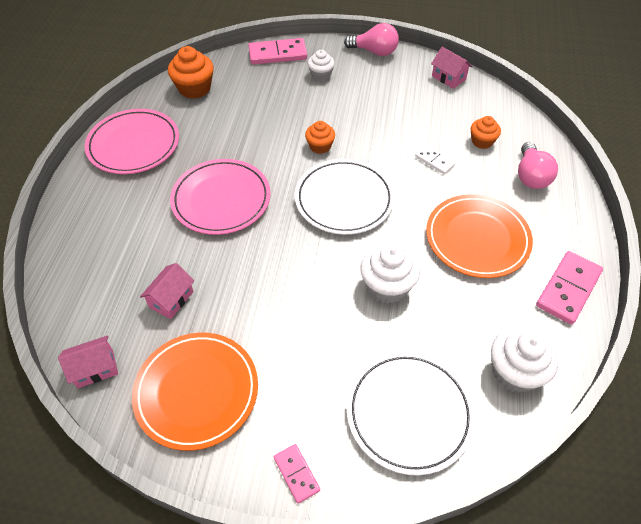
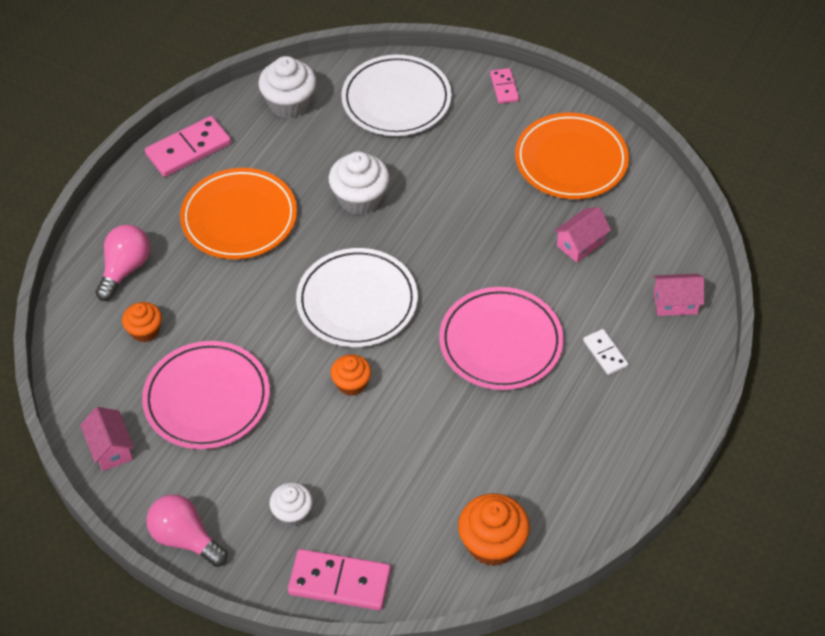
camera: 160 degrees left, 0 degrees up
pink house [58,336,118,388] -> pink house moved to [653,274,704,316]
pink plate [85,109,179,174] -> pink plate moved to [142,341,270,449]
white domino [415,145,455,174] -> white domino moved to [583,329,628,375]

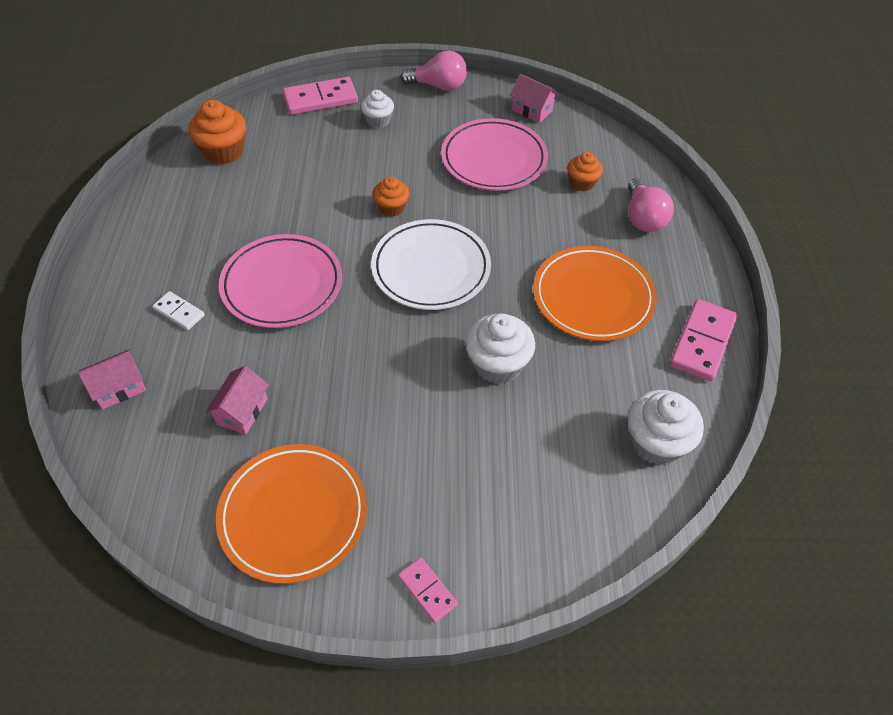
camera: 150 degrees right, 0 degrees up
white plate [341,55,452,136] -> none

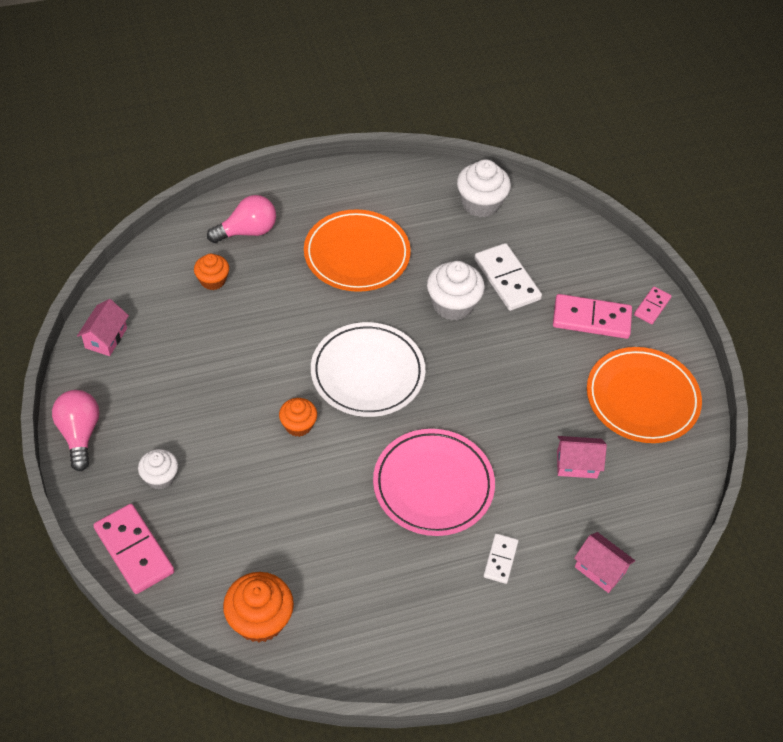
camera: 110 degrees left, 0 degrees up
pink plate [441,118,548,191] -> none
pink domino [670,299,738,382] -> pink domino moved to [553,294,632,339]
none -> white domino [474,243,542,311]

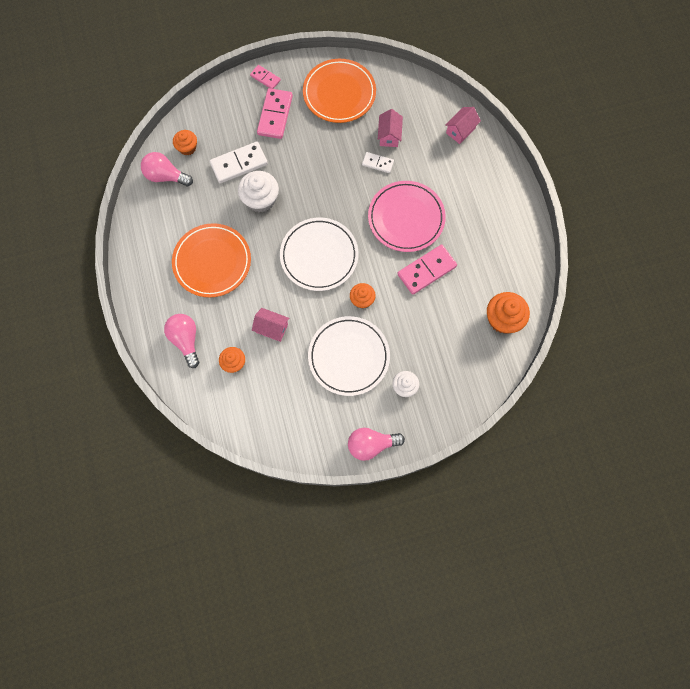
camera: 85 degrees left, 20 degrees up
pink house [77,299,129,356] -> pink house moved to [252,308,289,342]
pink domino [93,504,174,594] -> pink domino moved to [397,244,457,295]
white cupcake [457,159,511,217] -> pink light bulb [141,152,193,186]
white domino [483,533,519,584] -> white domino moved to [362,152,394,173]
none -> orange cupcake [173,130,197,155]
none -> white plate [308,316,390,396]

